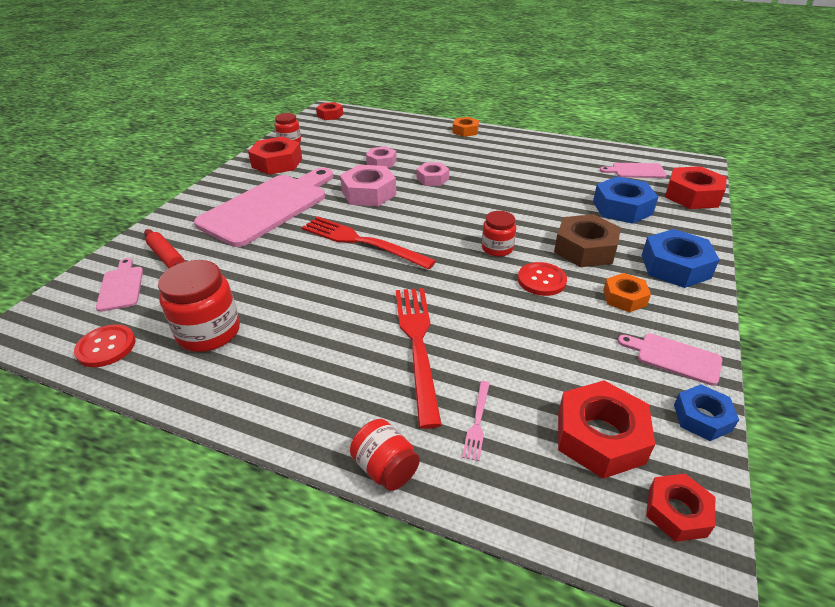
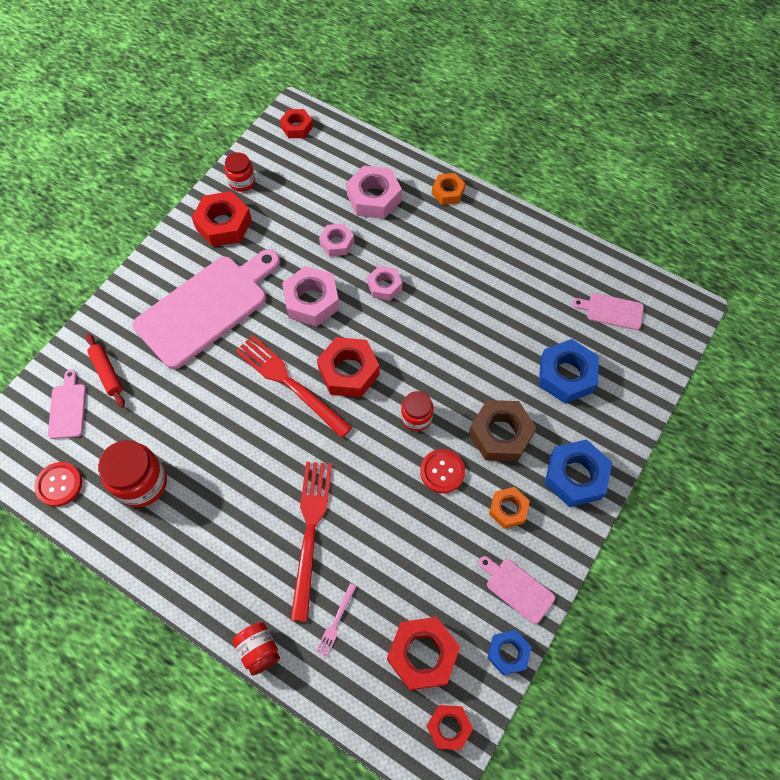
camera: 10 degrees right, 25 degrees up
red nut [665,166,727,209] -> red nut moved to [317,337,380,397]
none -> pink nut [346,165,402,219]

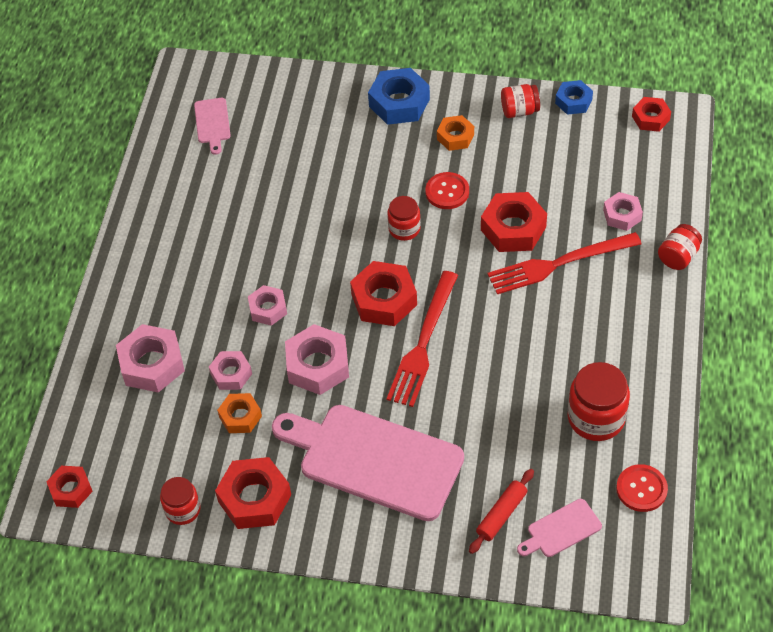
camera: 110 degrees left, 10 degrees down
pink fork [316,583,357,657] -> pink nut [603,192,643,231]
red nut [387,617,460,691] -> red nut moved to [481,192,547,252]
orange nut [432,173,465,205] -> orange nut moved to [217,393,262,433]
brown nut [469,400,536,461] -> none
pink cutting board [478,556,555,624] -> red jar [501,84,540,118]
blue nut [539,339,599,404] -> none

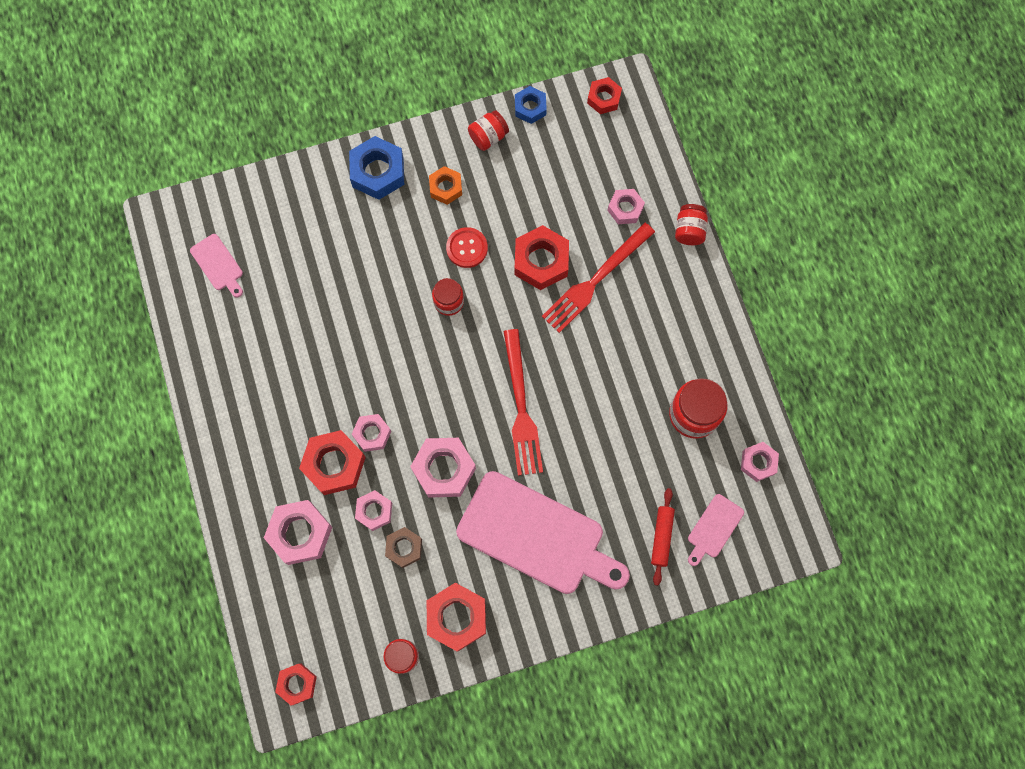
camera: 30 degrees left, 20 degrees up
orange nut [217,393,262,433] -> brown nut [385,527,422,568]
pink cutting board [272,405,464,521] -> pink cutting board turned 150 degrees counterclockwise [456,471,630,594]
red nut [350,261,417,326] -> red nut moved to [299,430,366,495]
red button [616,464,668,512] -> pink nut [741,442,779,482]

